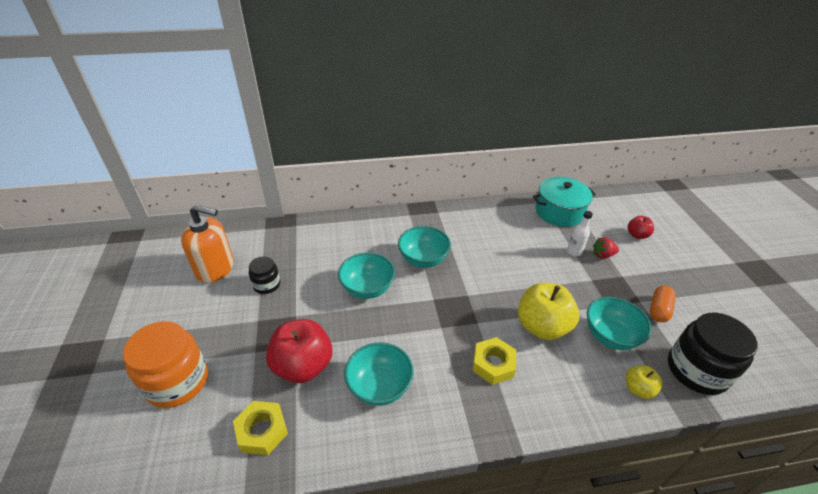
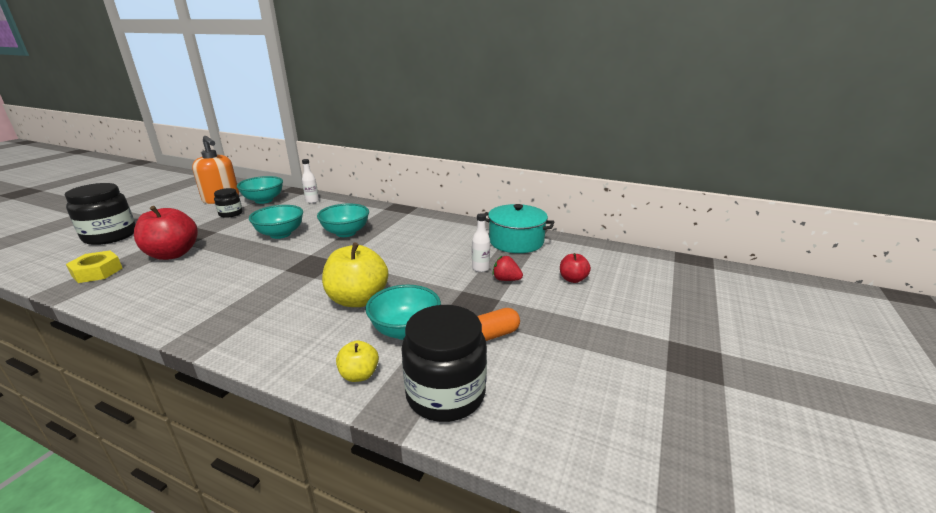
camera: 35 degrees right, 15 degrees down
orange jar [123,321,208,408] -> black jar [65,183,136,245]
turquoise bowl [344,342,414,406] -> turquoise bowl moved to [237,176,283,204]
yellow nut [473,337,516,385] -> none
none -> white bottle [302,159,319,203]

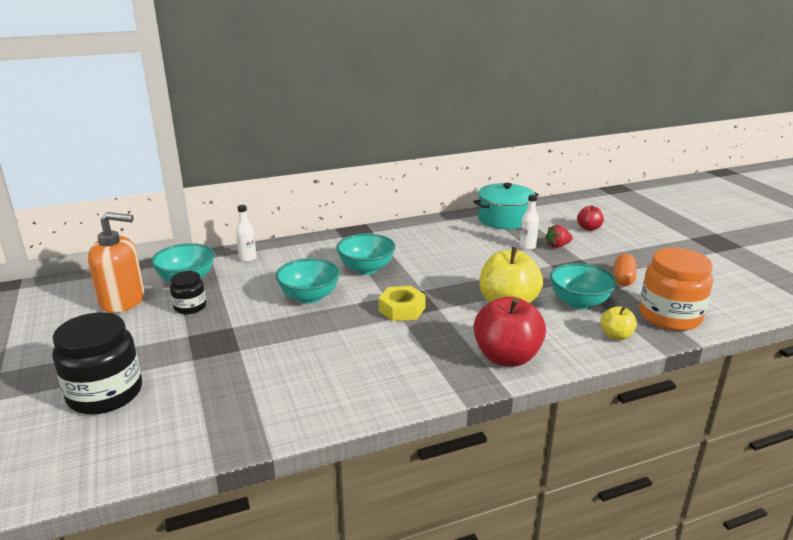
camera: 45 degrees left, 0 degrees up
yellow nut [66,250,122,283] -> yellow nut moved to [378,286,426,321]
red apple [134,206,198,260] -> red apple moved to [474,297,546,367]
black jar [401,305,487,422] -> orange jar [639,248,713,331]

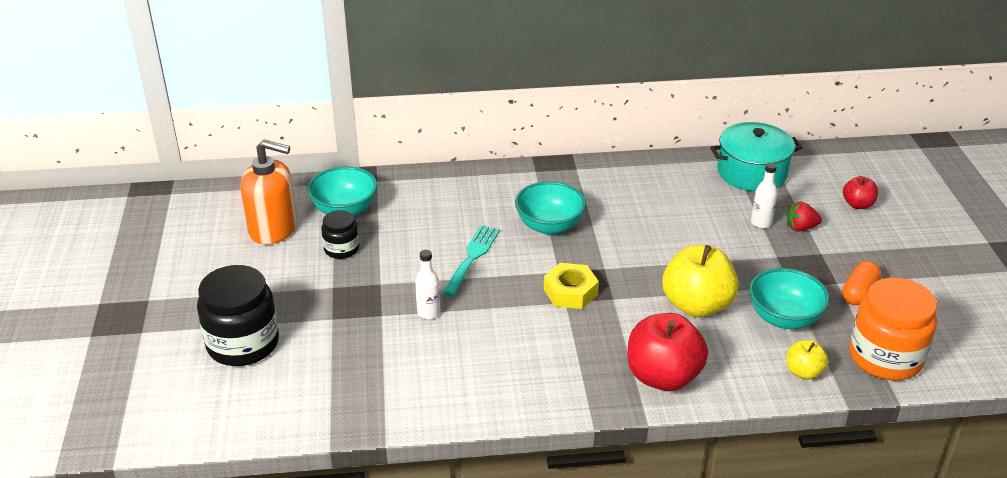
camera: 15 degrees right, 10 degrees up
white bottle [236,205,257,262] -> white bottle moved to [415,250,441,319]
turquoise bowl [275,258,340,304] -> turquoise fork [442,225,500,296]

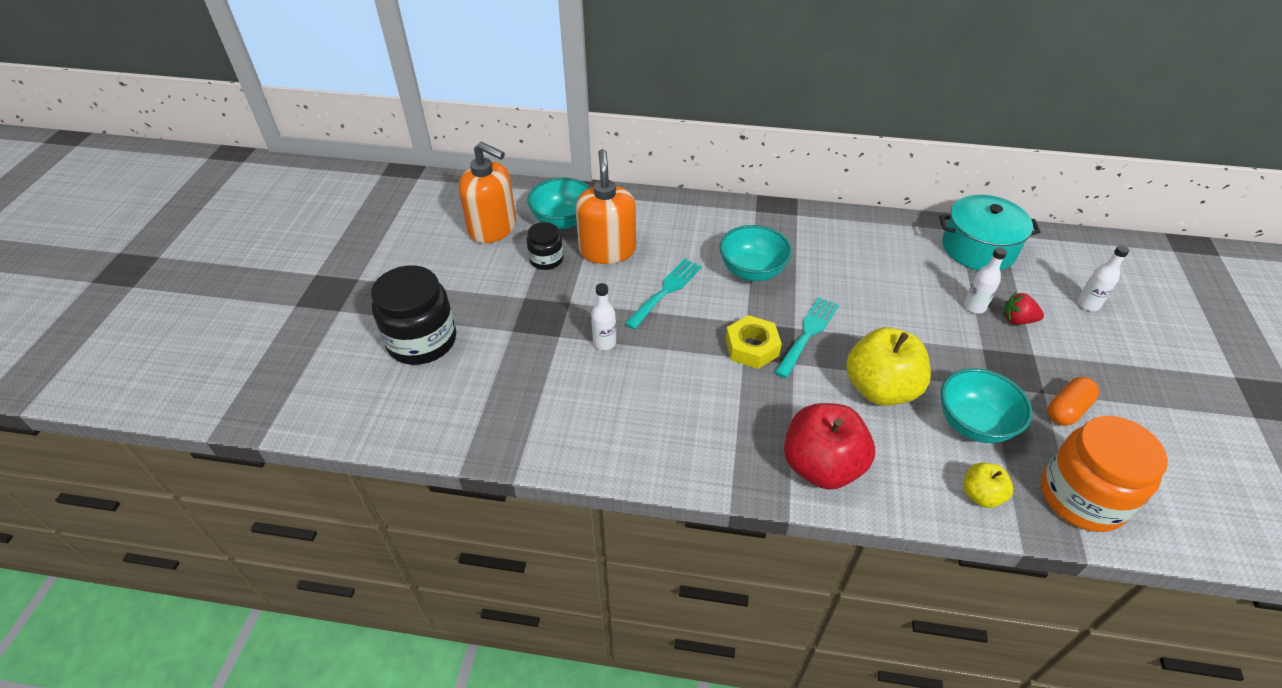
camera: 15 degrees right, 10 degrees up
red apple [843,176,878,209] -> white bottle [1077,245,1129,311]
none -> orange soap dispenser [575,149,636,264]
none -> turquoise fork [774,297,839,378]

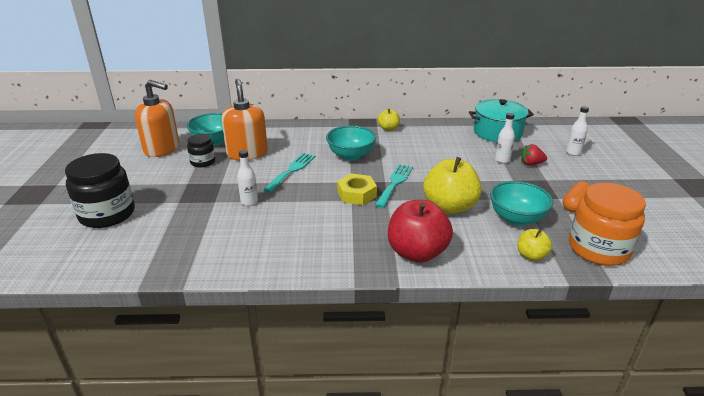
camera: 10 degrees left, 15 degrees down
none -> yellow apple [378,109,400,131]

